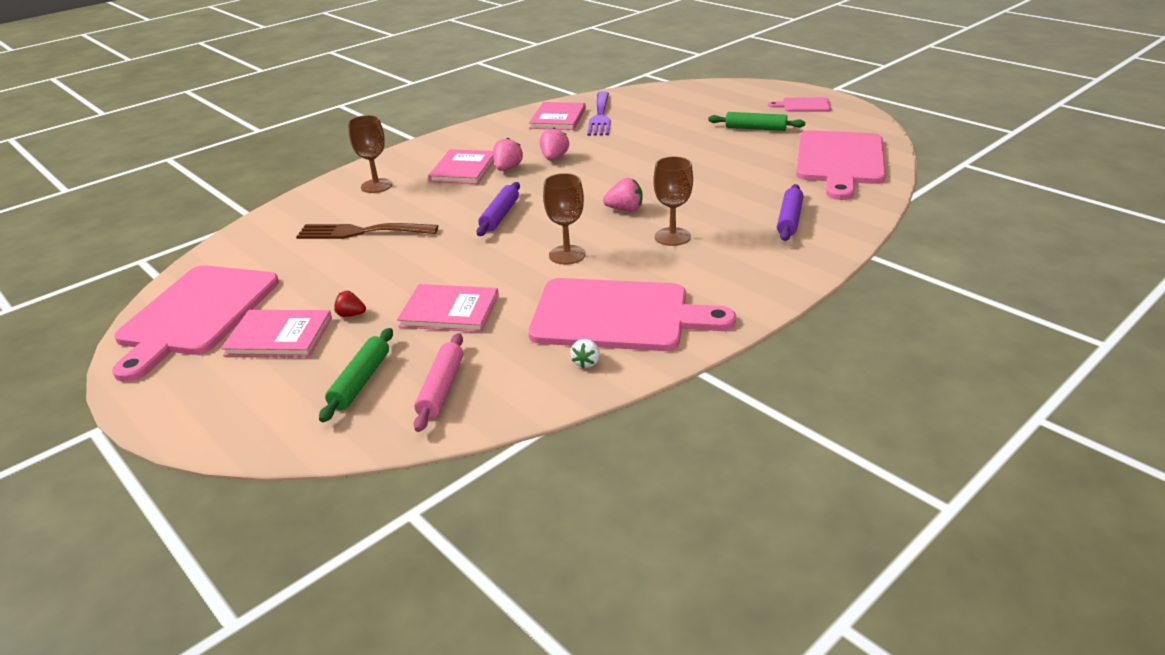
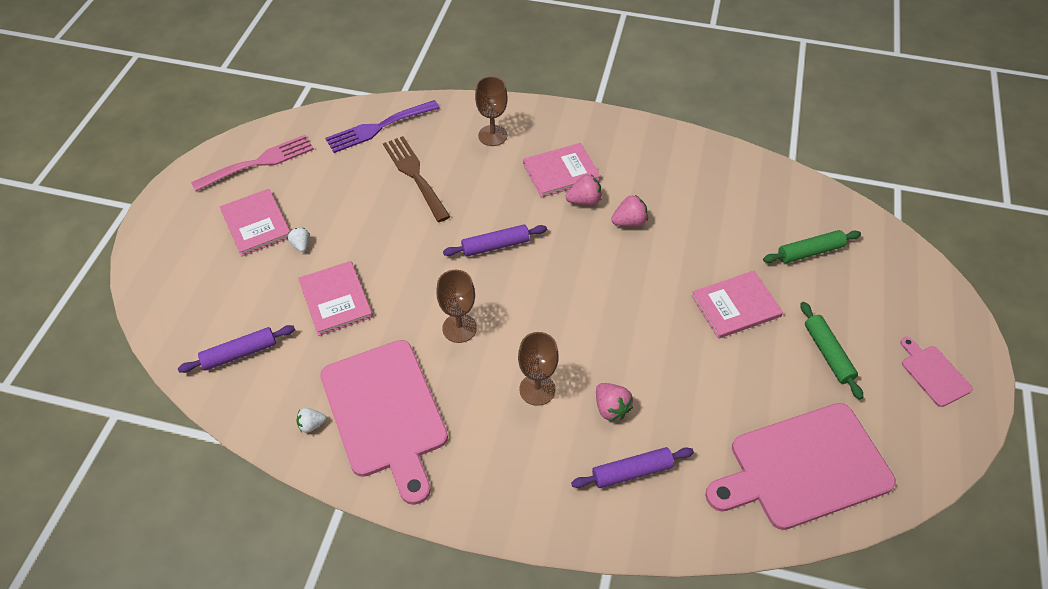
camera: 55 degrees right, 20 degrees up
pink cutting board [112,265,279,382] -> pink fork [191,135,314,191]
green rolling pin [319,328,393,422] -> green rolling pin moved to [763,230,861,263]
red strawberry [334,291,366,317] -> white strawberry [288,228,309,252]
pink rolling pin [414,333,463,432] -> purple rolling pin [178,325,295,373]
pink book [529,102,586,130] -> pink book moved to [691,271,783,339]
purple fork [587,91,610,136] -> purple fork moved to [325,100,440,153]
pink strawberry [603,178,643,211] -> pink strawberry moved to [596,383,633,421]

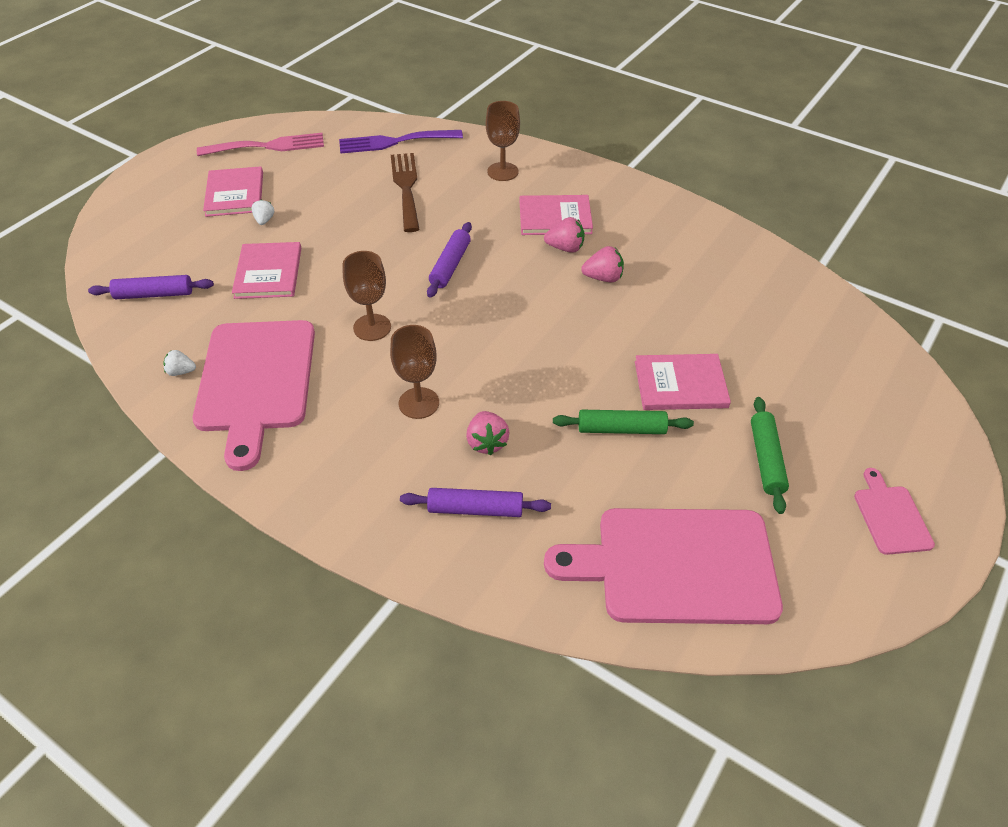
camera: 20 degrees right, 5 degrees down
purple rolling pin [443,225,547,257] -> purple rolling pin turned 75 degrees counterclockwise [427,222,472,298]
green rolling pin [763,230,861,263] -> green rolling pin moved to [553,410,694,434]

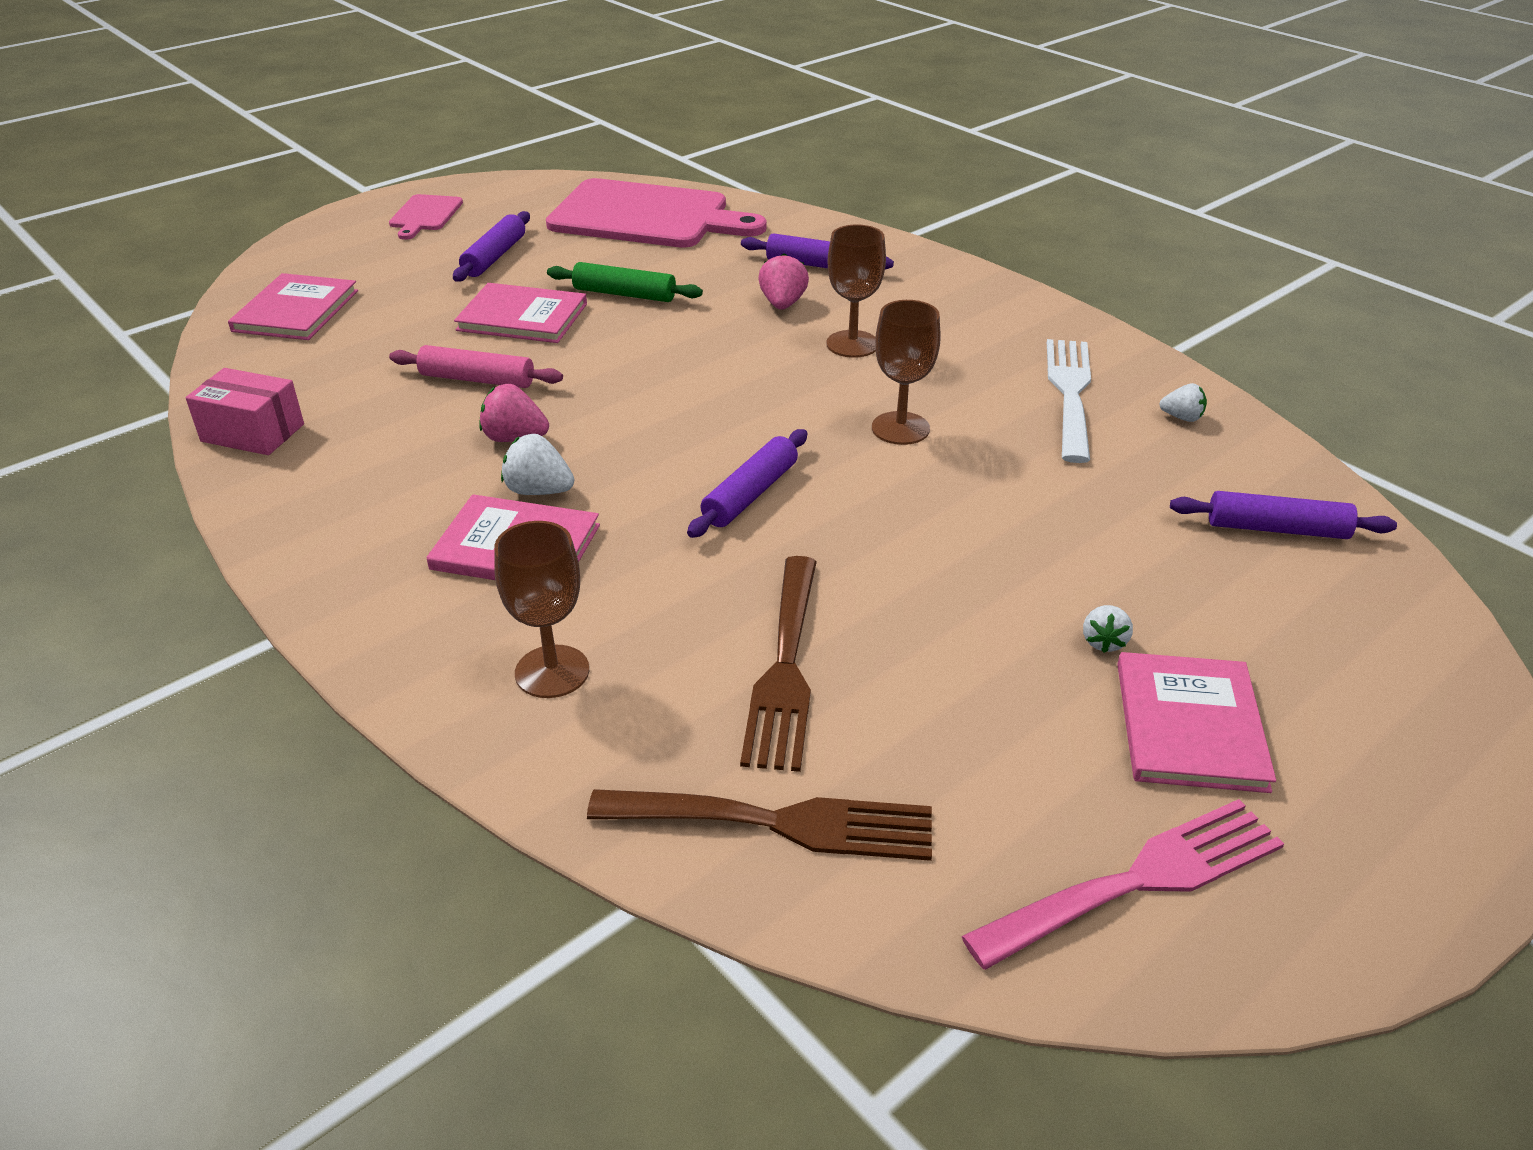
camera: 165 degrees left, 10 degrees down
pink cutting board [193,320,315,471] -> white fork [1047,339,1091,463]
pink fork [197,133,324,156] -> pink fork turned 150 degrees clockwise [961,799,1284,970]
pink book [232,242,301,299] -> pink book moved to [228,273,358,340]
purple fork [339,130,463,153] -> brown fork [587,789,932,861]
pink strawberry [544,217,585,253] -> white strawberry [501,434,574,495]
green rolling pin [751,397,789,514] -> purple rolling pin [453,211,530,282]
none -> pink box [186,368,304,455]
none -> pink rolling pin [389,345,563,388]

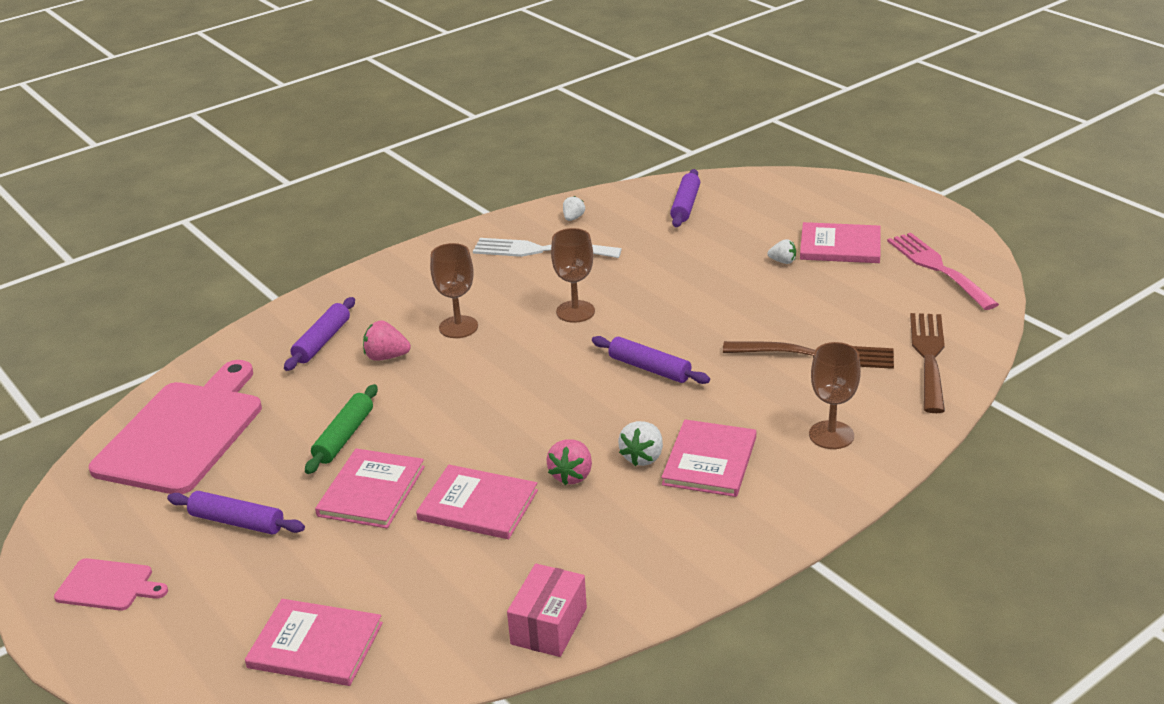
camera: 85 degrees left, 5 degrees down
pink rolling pin [389,345,563,388] -> pink book [416,465,538,539]

